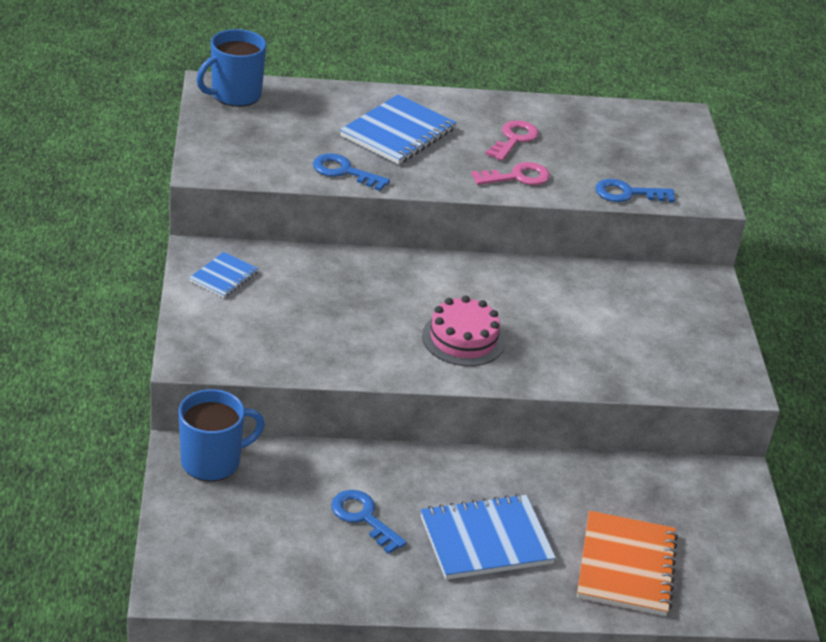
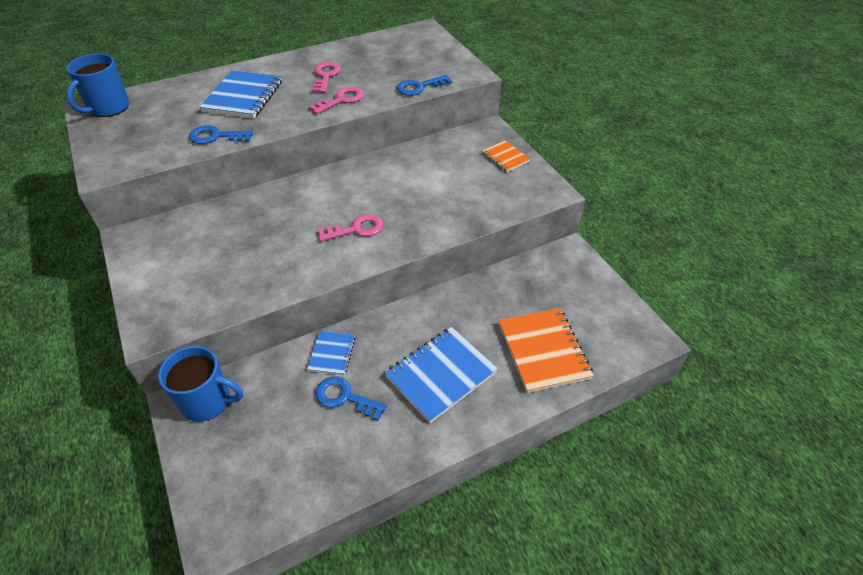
camera: 20 degrees left, 10 degrees up
blue mug [179,389,265,482] -> blue mug turned 60 degrees clockwise [158,346,243,422]
blue notebook [189,252,258,298] -> blue notebook moved to [307,331,355,375]
pink cake [422,296,505,366] -> pink key [317,214,383,242]
none -> orange notebook [482,140,531,172]

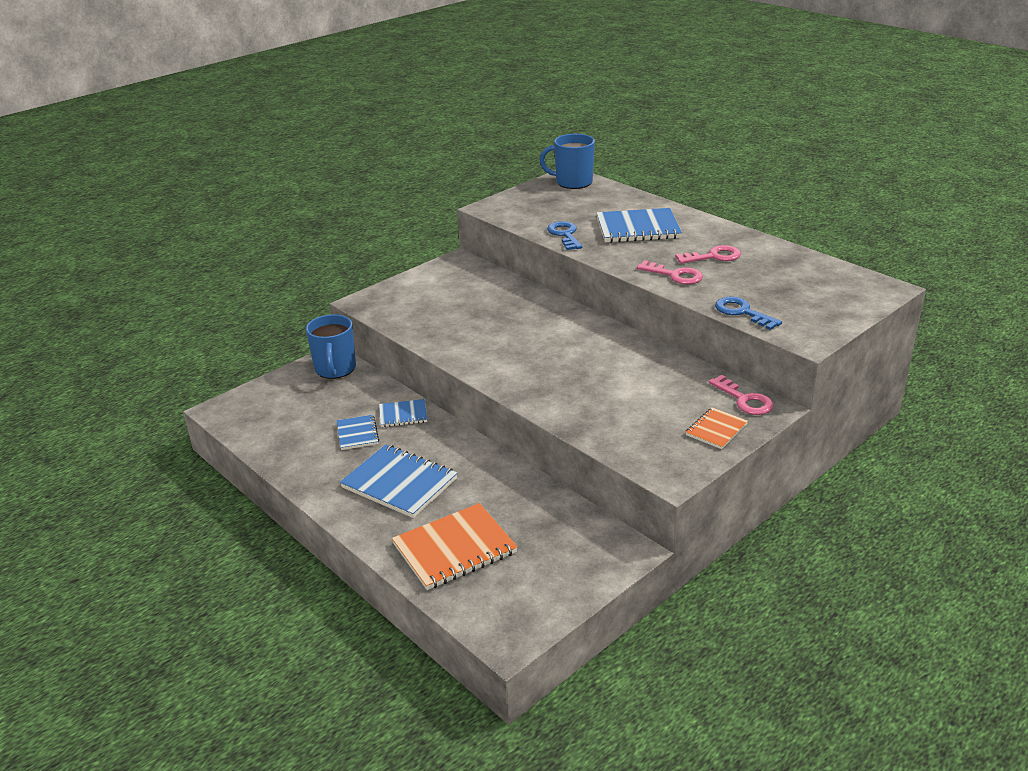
camera: 75 degrees right, 15 degrees down
blue key [315,376,387,421] -> blue notebook [337,415,379,450]
pink key [317,214,383,242] -> pink key moved to [709,375,774,415]

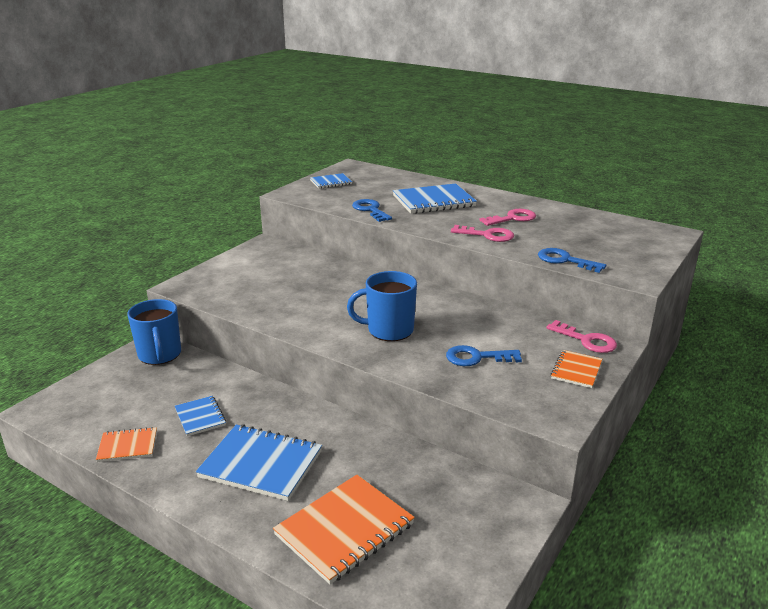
camera: 15 degrees left, 5 degrees down
blue notebook [379,399,427,427] -> blue notebook moved to [310,173,352,189]
blue mug [540,134,595,189] -> blue mug moved to [347,271,417,341]
none -> orange notebook [96,427,157,462]
none -> blue key [446,345,522,366]

